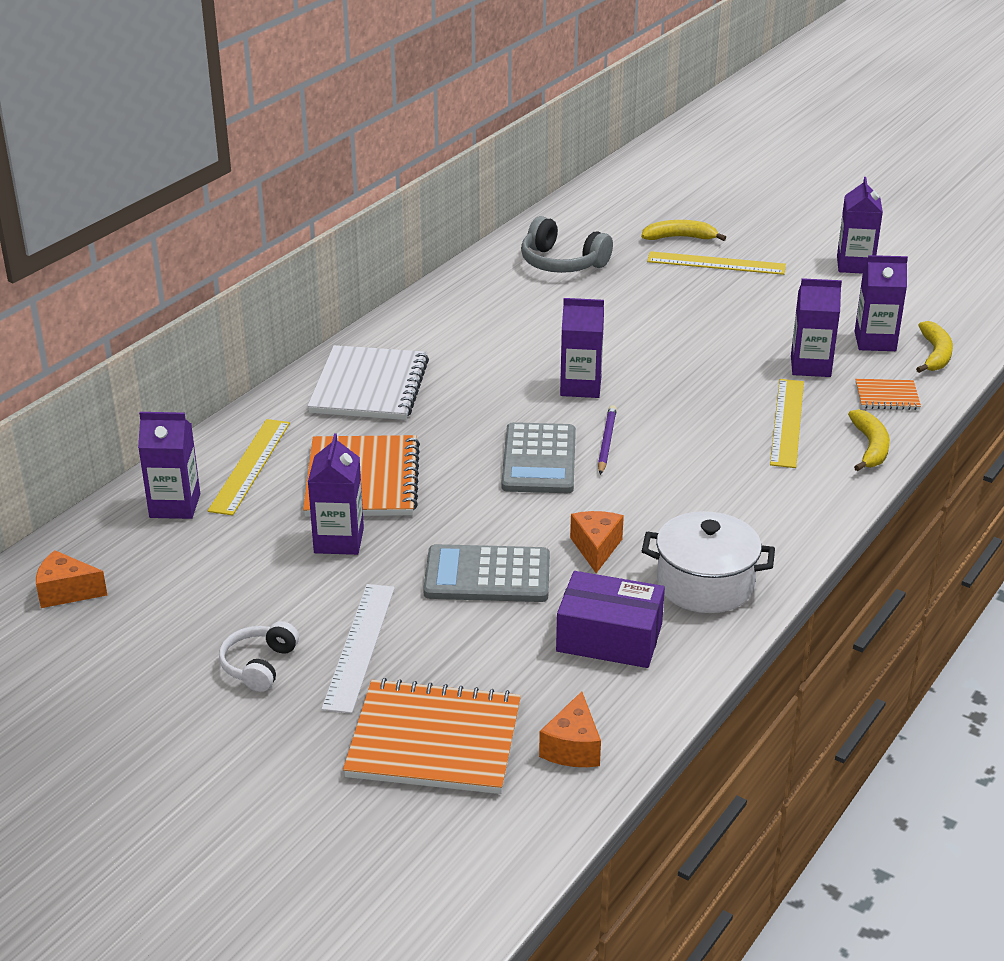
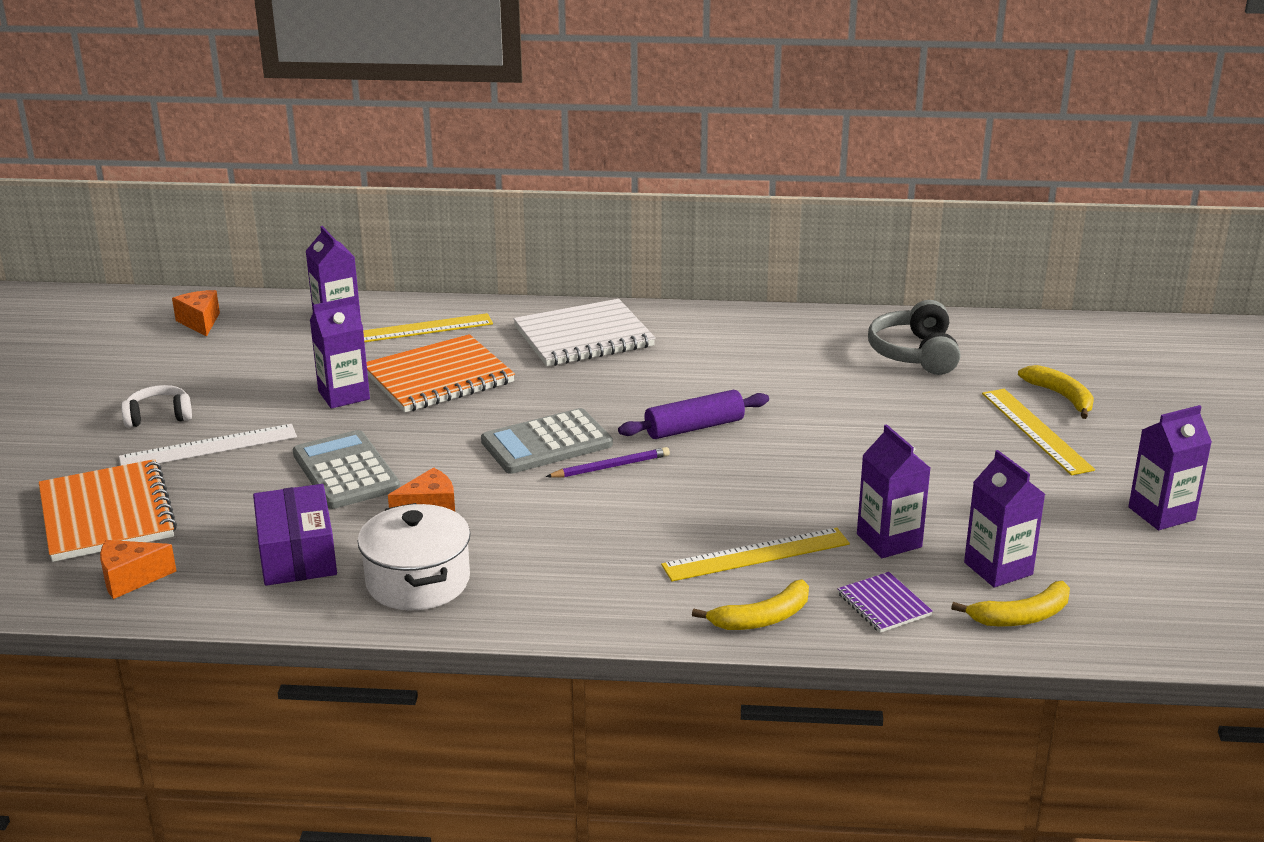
camera: 60 degrees right, 5 degrees down
purple carton [560,298,604,398] -> purple rolling pin [618,390,769,439]
orange notebook [855,379,921,410] -> purple notebook [838,572,933,633]

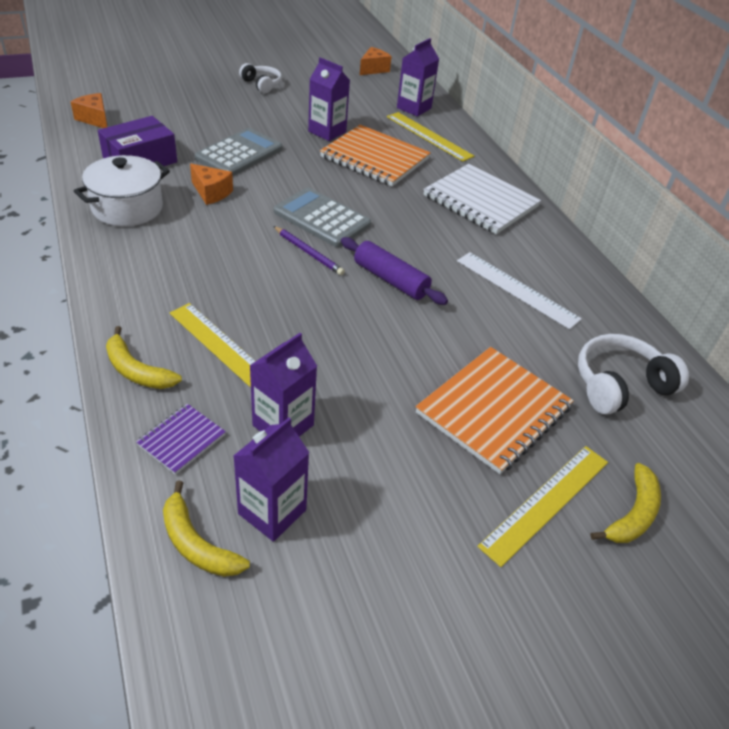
camera: 60 degrees right, 15 degrees up
orange notebook [39,459,177,562] -> orange notebook moved to [416,347,574,474]
white ruler [119,424,297,466] -> white ruler moved to [457,252,582,329]
grey headphones [868,300,960,375] -> white headphones [578,334,689,415]
purple carton [1128,405,1212,530] -> none

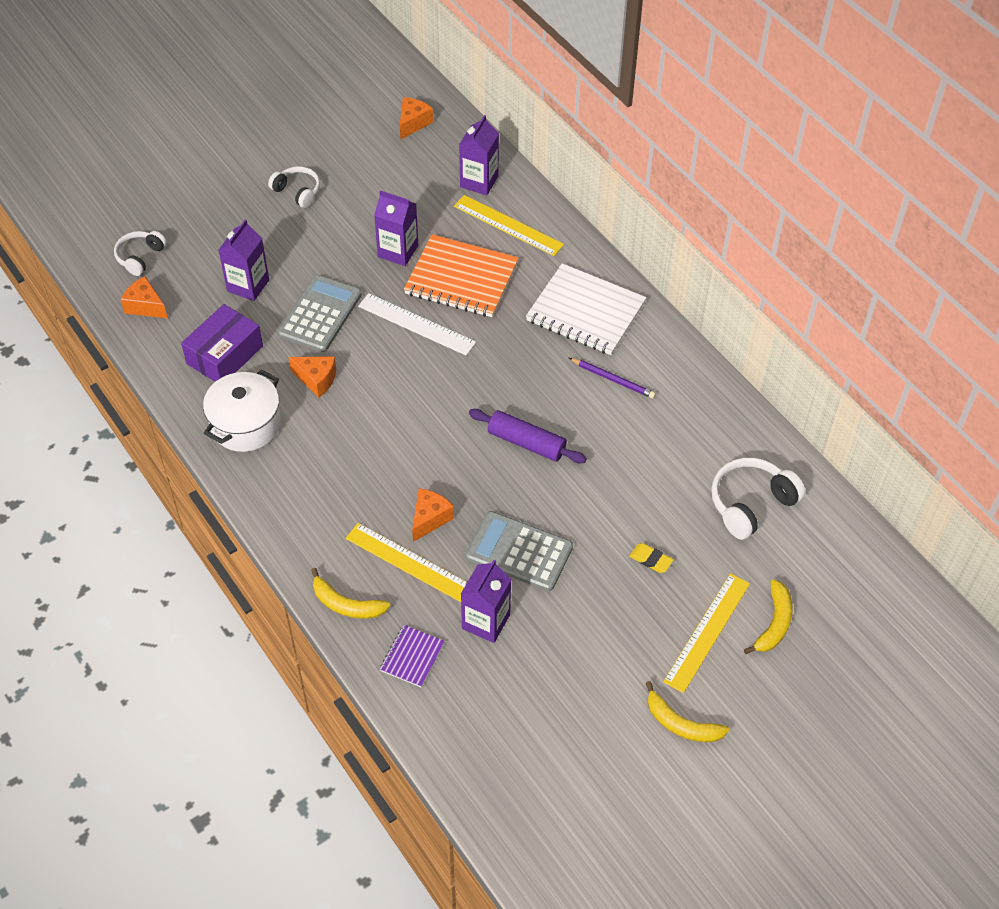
camera: 10 degrees left, 10 degrees up
yellow banana [163,481,250,577] -> yellow banana moved to [646,681,729,742]
purple carton [234,417,309,542] -> purple carton moved to [219,219,269,301]
purple pencil [273,226,345,275] -> purple pencil moved to [569,358,656,398]
grey calculator [274,188,371,247] -> grey calculator moved to [466,511,573,591]
orange notebook [416,347,574,474] -> yellow eraser [629,543,673,573]
white ruler [457,252,582,329] -> white ruler moved to [358,293,476,355]
none -> white headphones [114,231,167,276]
none -> orange cheese [412,488,454,542]

